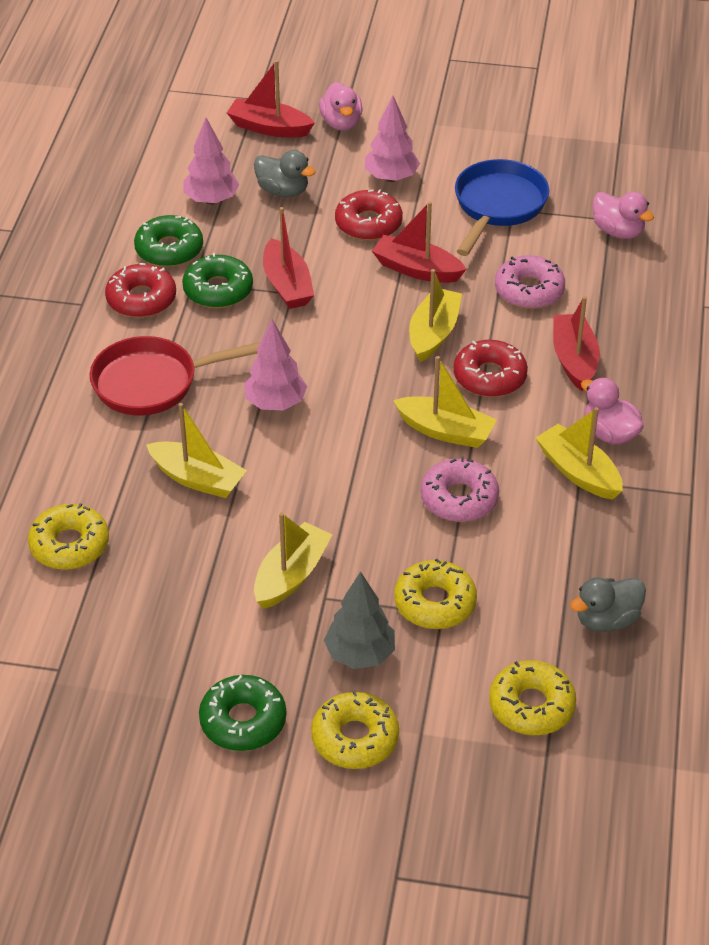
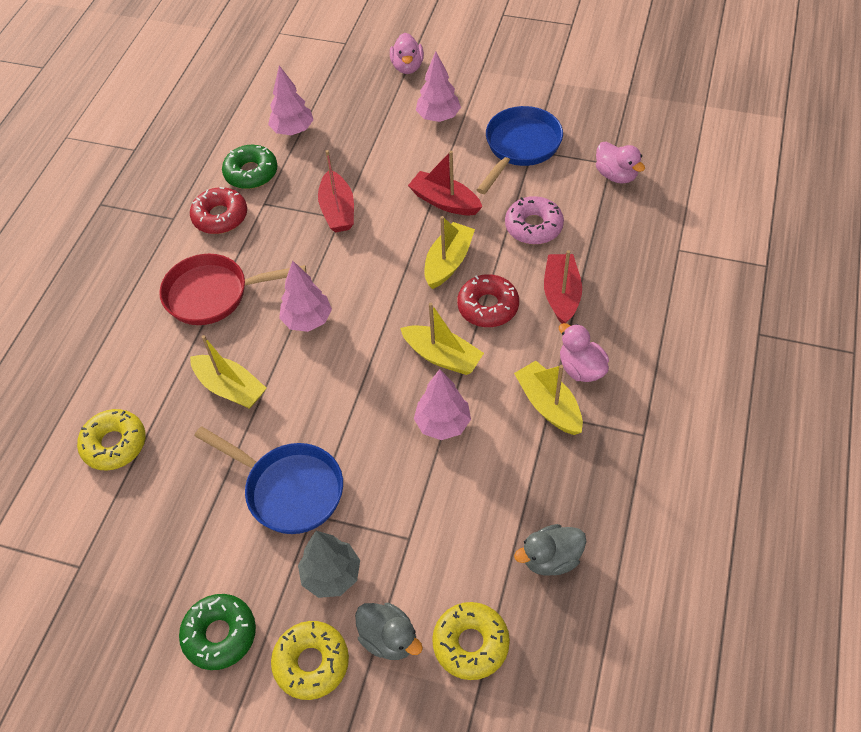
camera: 10 degrees right, 10 degrees up
green donut [182,253,253,308] -> none
red boat [227,60,314,137] -> none
grey duck [254,150,316,197] -> grey duck moved to [355,603,423,660]
yellow boat [254,512,332,609] -> blue pan [194,426,343,534]
red donut [335,189,403,241] -> none
yellow donut [394,559,477,629] -> none
pink donut [421,457,499,522] -> pink tree [414,369,471,440]

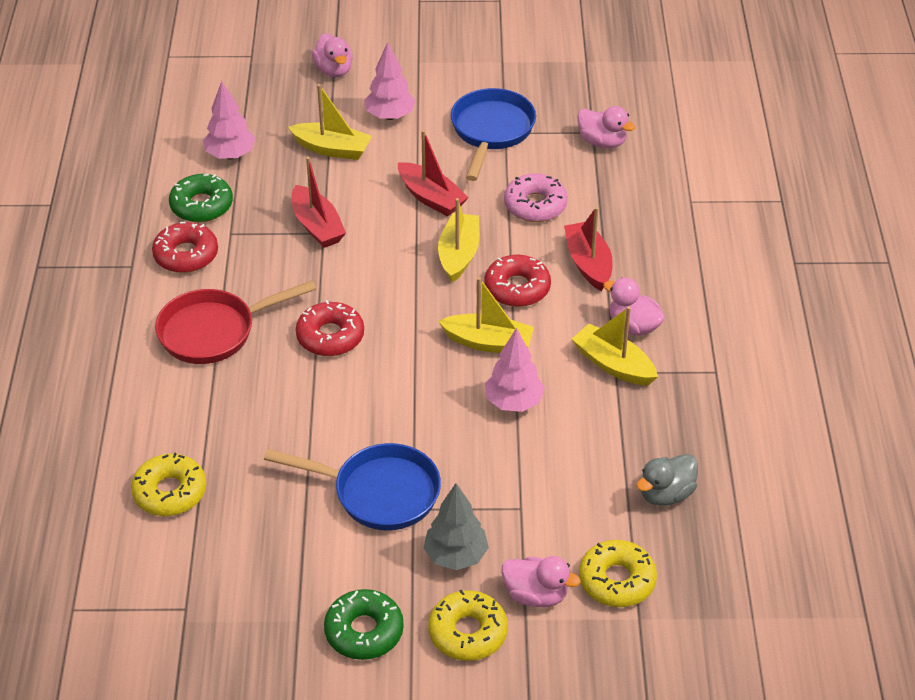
camera: 20 degrees left, 10 degrees down
yellow boat [190,335,267,409] -> yellow boat moved to [288,84,372,160]
pink tree [279,261,332,332] -> red donut [296,300,364,356]
grey duck [355,603,423,660] -> pink duck [501,556,581,607]
red boat [408,151,482,215] -> red boat turned 150 degrees counterclockwise [398,130,469,216]

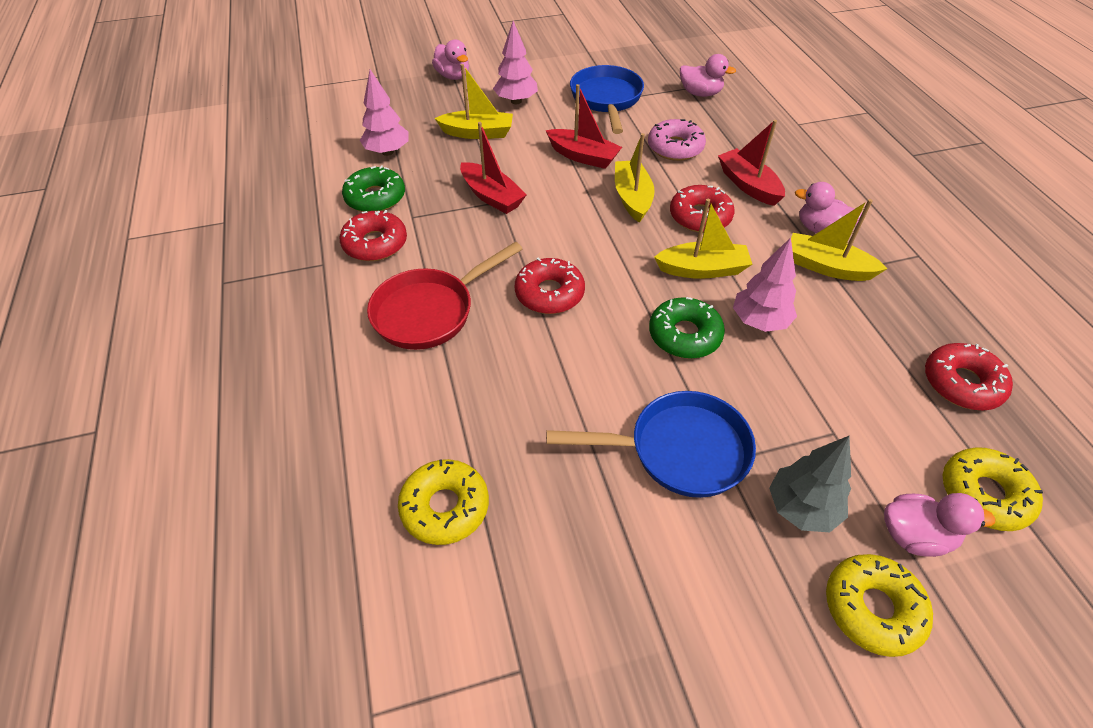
camera: 15 degrees left, 5 degrees up
green donut [324,589,404,660] -> green donut moved to [649,297,725,359]
grey duck [636,454,698,506] -> red donut [925,343,1013,410]

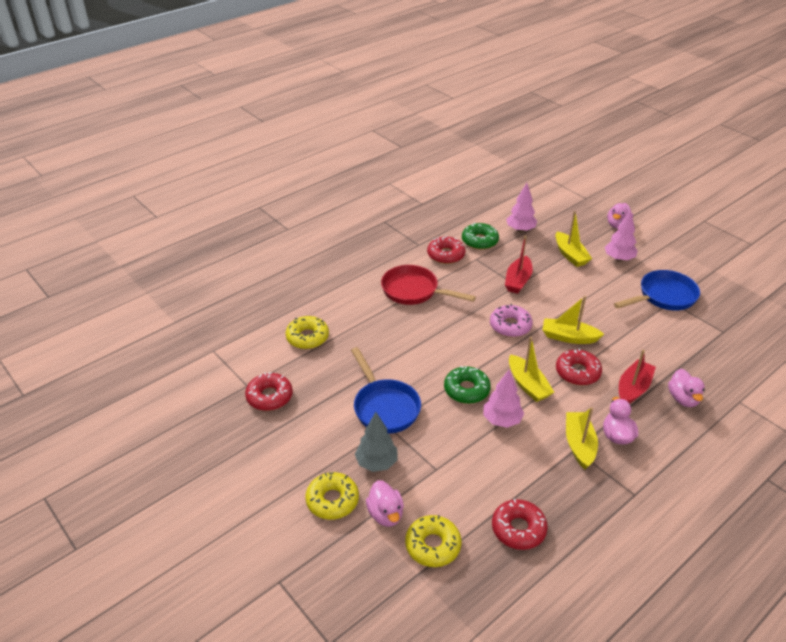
camera: 65 degrees right, 10 degrees down
red donut [515,258,585,314] -> red donut moved to [245,372,293,411]
red boat [546,84,622,169] -> none
yellow boat [615,133,655,223] -> yellow boat turned 135 degrees counterclockwise [542,296,604,344]
pink donut [648,119,706,161] -> pink donut moved to [490,304,533,337]
pink duck [680,54,736,97] -> pink duck moved to [668,369,705,407]

